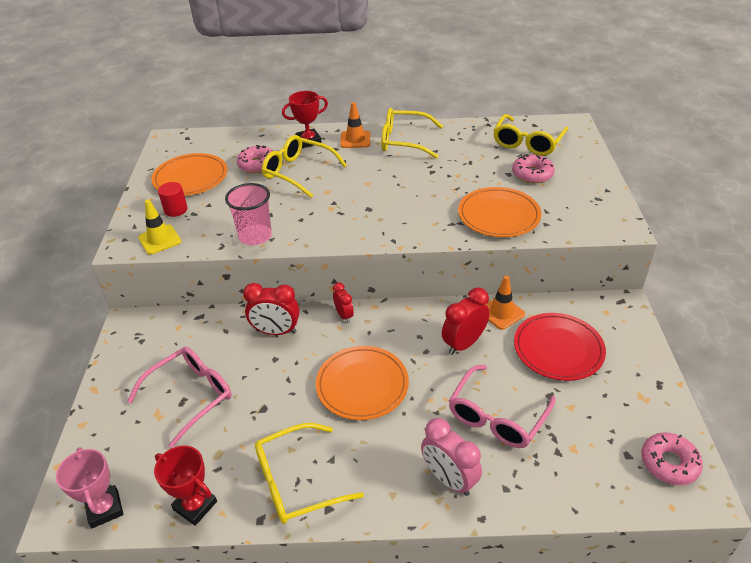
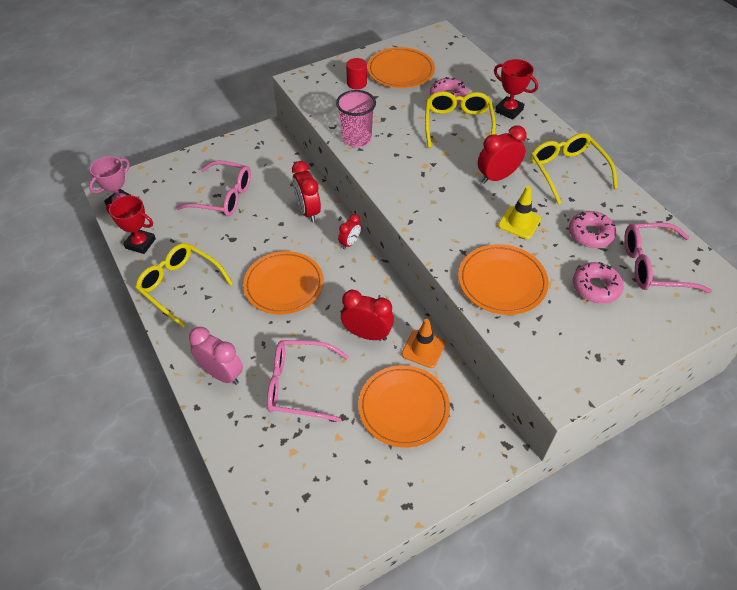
camera: 60 degrees right, 10 degrees up
yellow traffic cone [138,199,181,255] -> yellow traffic cone moved to [498,186,541,239]
red trophy [154,446,217,526] -> red trophy turned 75 degrees counterclockwise [106,195,156,254]
orange traffic cone [340,102,370,148] -> none
pink clock [421,418,482,496] -> pink clock turned 105 degrees clockwise [189,327,243,385]
yellow glasses [493,114,568,156] -> pink glasses [624,223,712,293]
red plate [514,313,606,381] -> orange plate [358,365,450,448]
pink donut [641,433,703,485] -> pink donut moved to [569,211,616,248]
none -> red clock [478,126,527,184]

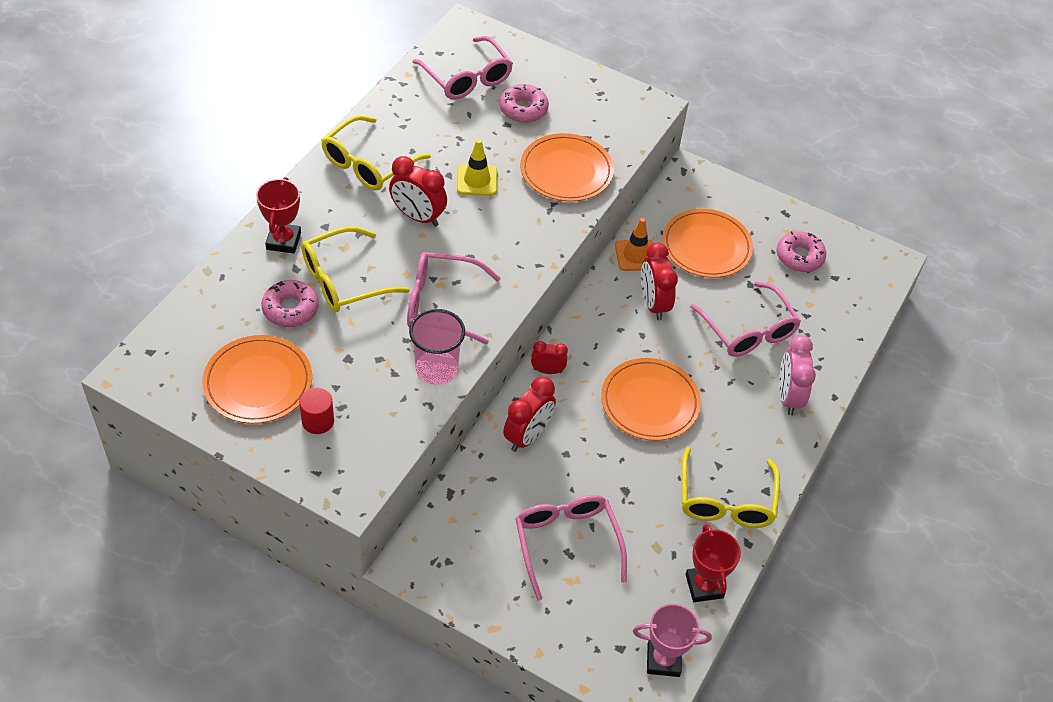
camera: 125 degrees left, 0 degrees up
pink donut [569,211,616,248] -> pink donut moved to [776,231,826,272]
none -> pink glasses [407,252,501,344]

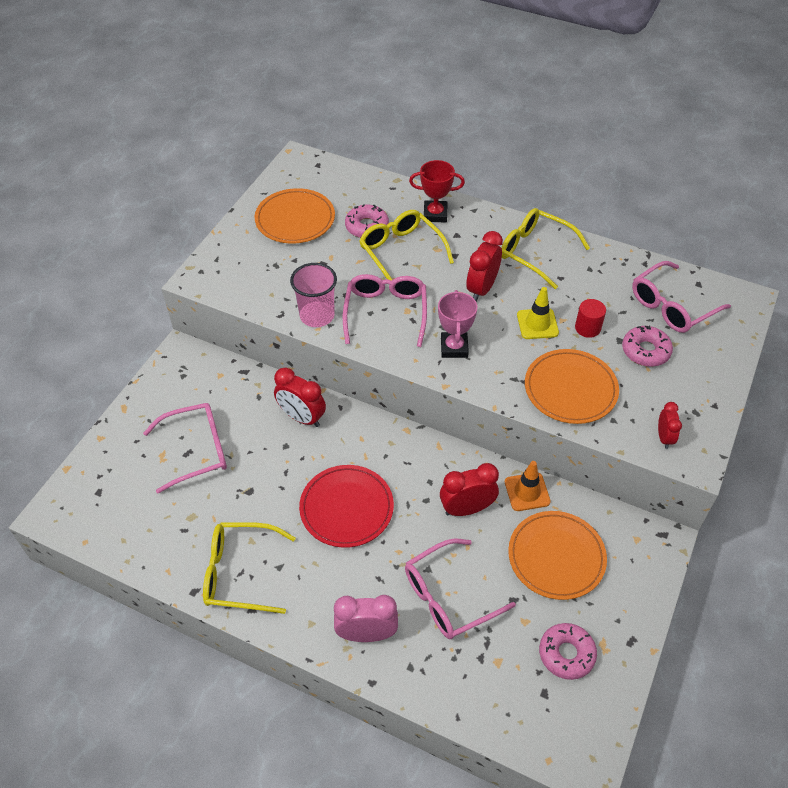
camera: 90 degrees right, 0 degrees up
red cylinder [299,388,334,434] -> red cylinder moved to [575,299,606,338]
red clock [531,341,568,374] -> red clock moved to [658,402,682,449]
orange plate [601,358,701,441] -> red plate [299,465,394,548]
pink trophy [633,604,712,677] -> pink trophy moved to [438,290,477,358]
red trophy [686,524,741,602] -> none

